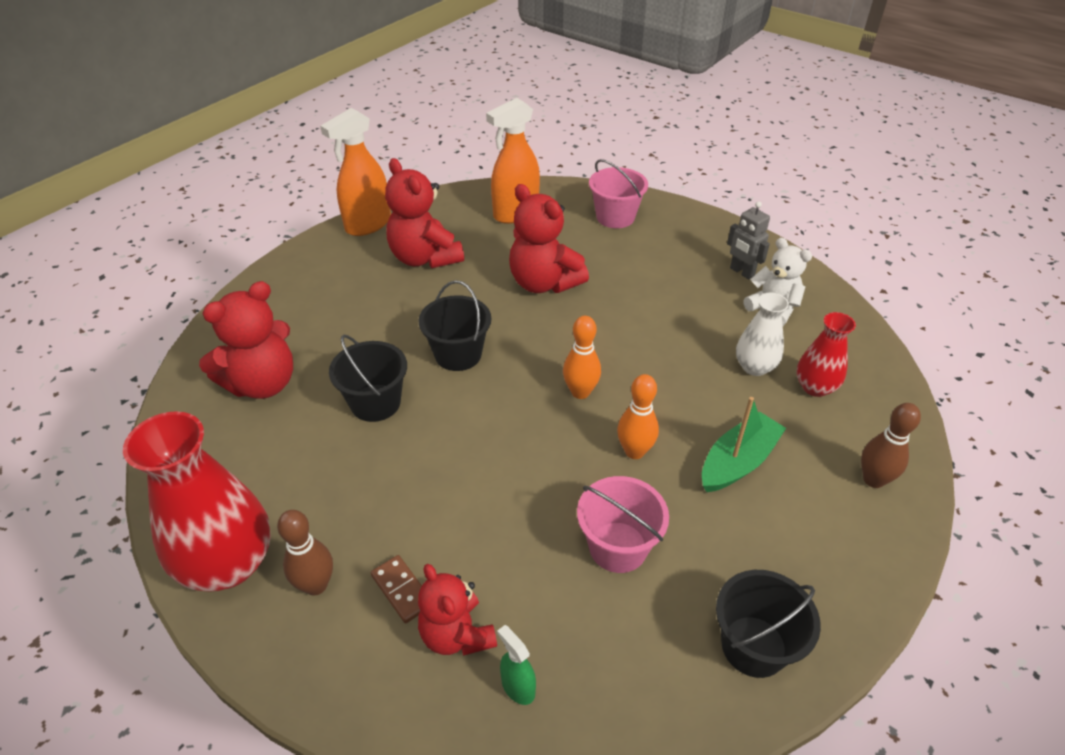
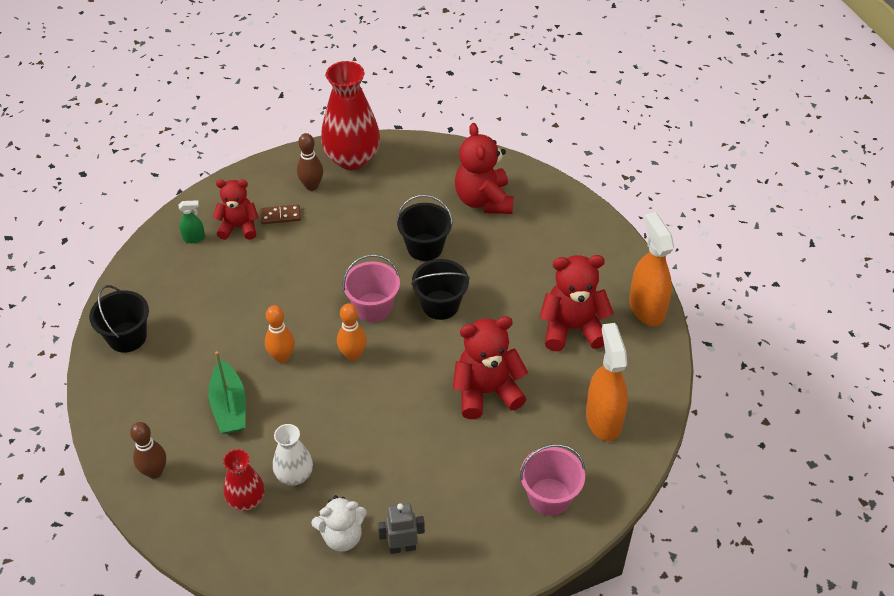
camera: 120 degrees right, 5 degrees up
pink bucket [577,476,669,573] -> pink bucket moved to [342,254,400,322]

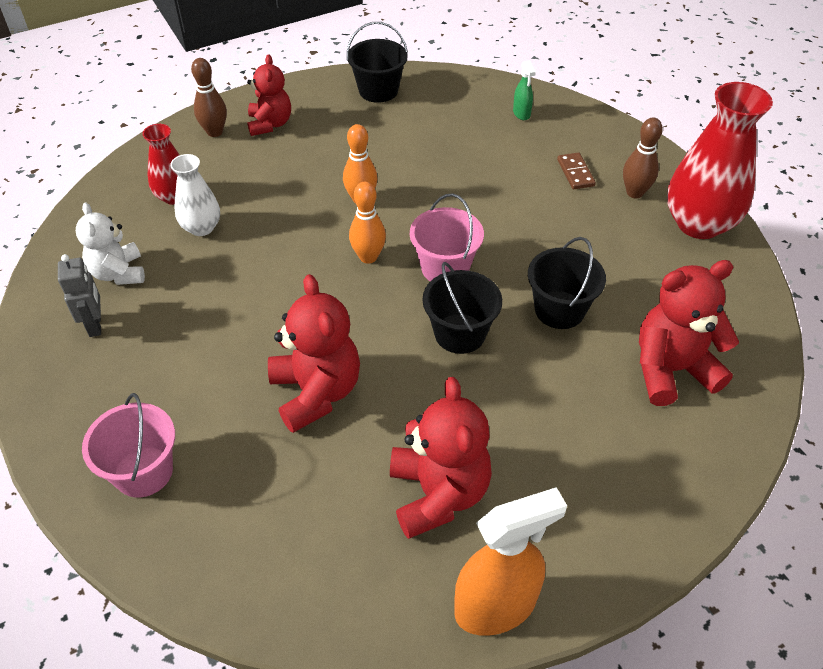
camera: 85 degrees right, 0 degrees up
green boat [208,351,246,434] -> none
red teddy bear [213,180,259,240] -> red teddy bear moved to [247,55,291,136]
orange spray bottle [586,323,628,441] -> none

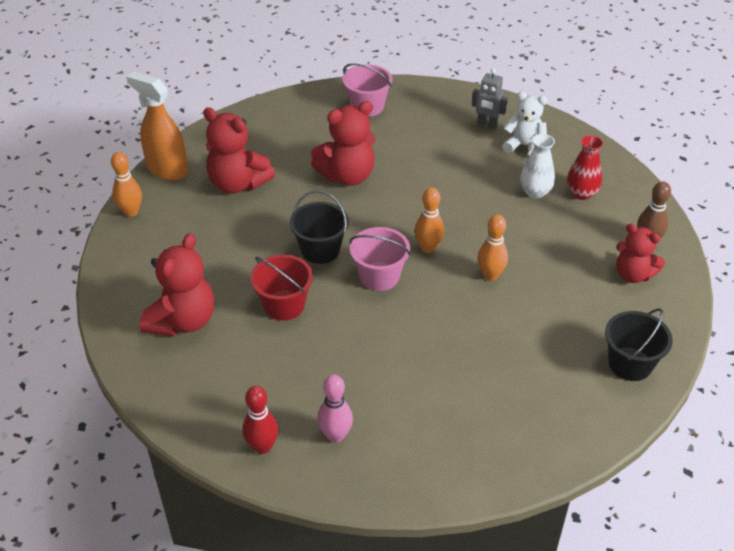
camera: 130 degrees right, 5 degrees down
red teddy bear [268,274,360,433] -> red teddy bear turned 45 degrees counterclockwise [311,101,376,186]
orange spray bottle [454,487,567,636] -> orange spray bottle turned 105 degrees clockwise [126,72,188,181]
green spray bottle [513,60,536,120] -> none
black bucket [528,237,606,329] -> red bucket [250,255,313,321]
brown domino [557,152,596,189] -> none
brown bowling pin [623,118,663,198] -> pink bowling pin [317,374,353,443]
red vase [667,82,773,239] -> red bowling pin [243,386,278,454]
none -> orange bowling pin [111,152,142,217]

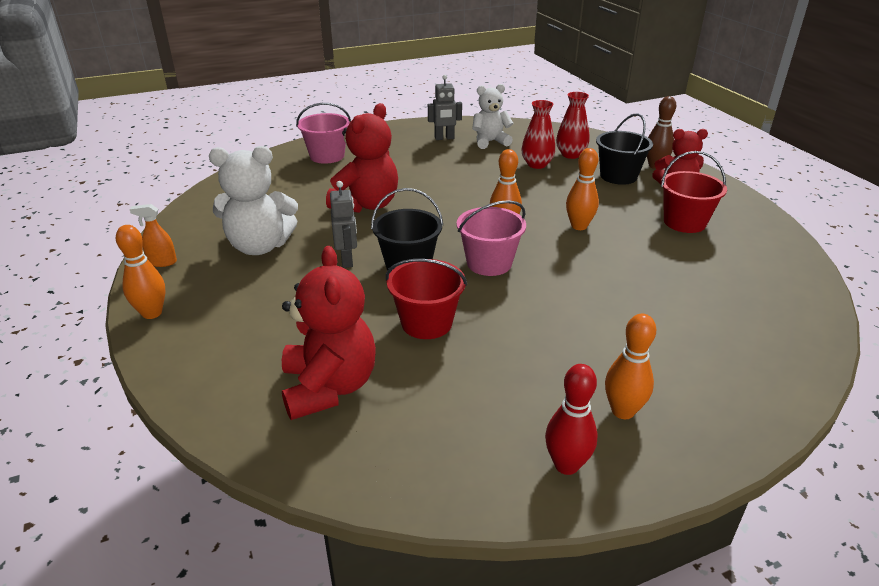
camera: 35 degrees left, 10 degrees down
orange spray bottle [126,72,188,181] -> orange spray bottle [130,204,177,267], size x0.47
red teddy bear [203,107,275,194] -> white teddy bear [209,146,298,255]
pink bowling pin [317,374,353,443] -> orange bowling pin [605,314,656,419]
white vase [520,134,555,198] -> red vase [522,100,555,169]
black bucket [605,308,673,381] -> black bucket moved to [596,114,653,185]
none -> grey robot [330,181,357,268]
none -> red bucket [661,151,727,233]

